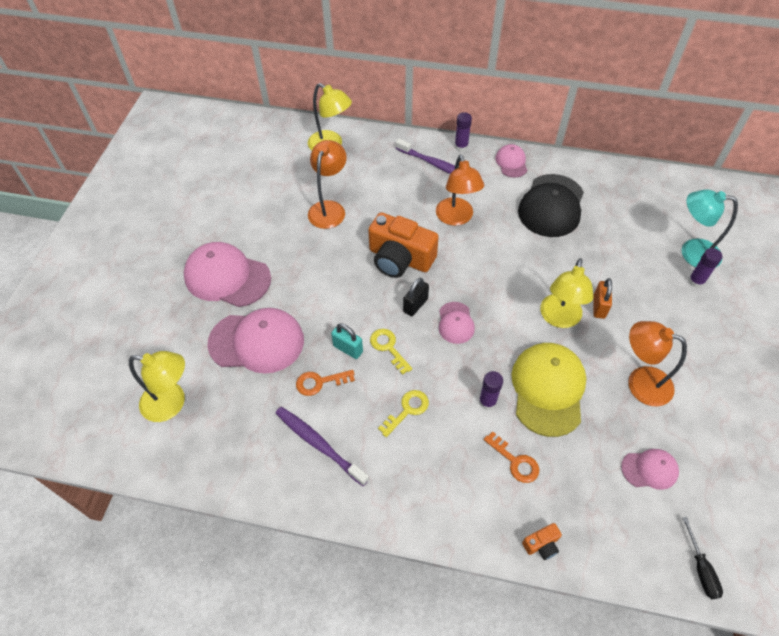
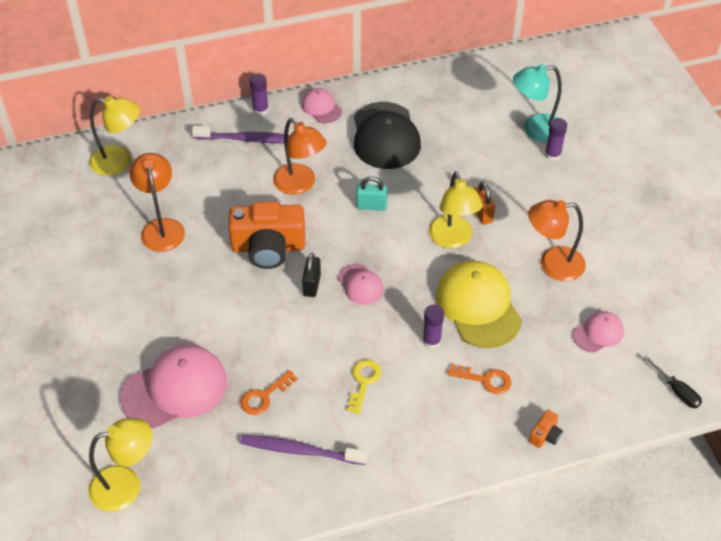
camera: 30 degrees left, 5 degrees down
pink cap [184,242,271,307] -> none
turquoise padlock [331,323,363,359] -> turquoise padlock moved to [356,176,387,211]
yellow key [370,329,412,375] -> none

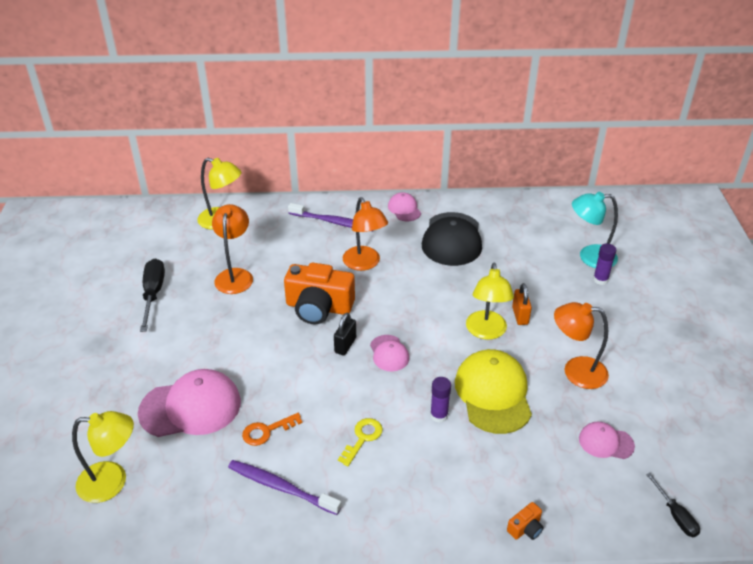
camera: 15 degrees right, 10 degrees down
purple glue stick [250,73,269,116] -> none
turquoise padlock [356,176,387,211] -> none
orange key [447,364,511,394] -> none
pink cap [573,311,624,353] -> pink cap turned 150 degrees counterclockwise [579,422,635,459]
none -> black screwdriver [140,259,165,332]

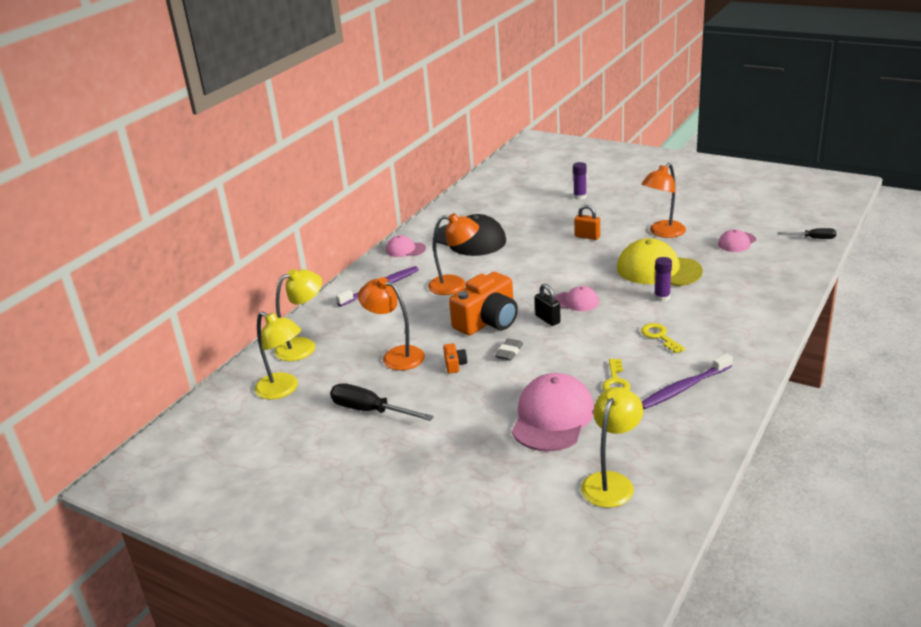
camera: 55 degrees left, 10 degrees down
orange key [242,413,302,446] -> yellow key [602,359,630,391]
yellow lamp [466,263,514,340] -> yellow lamp moved to [255,312,301,400]
orange camera [507,502,544,540] -> orange camera moved to [443,343,467,373]
turquoise lamp [572,192,618,268] -> none
none -> grey eraser [495,338,523,361]

